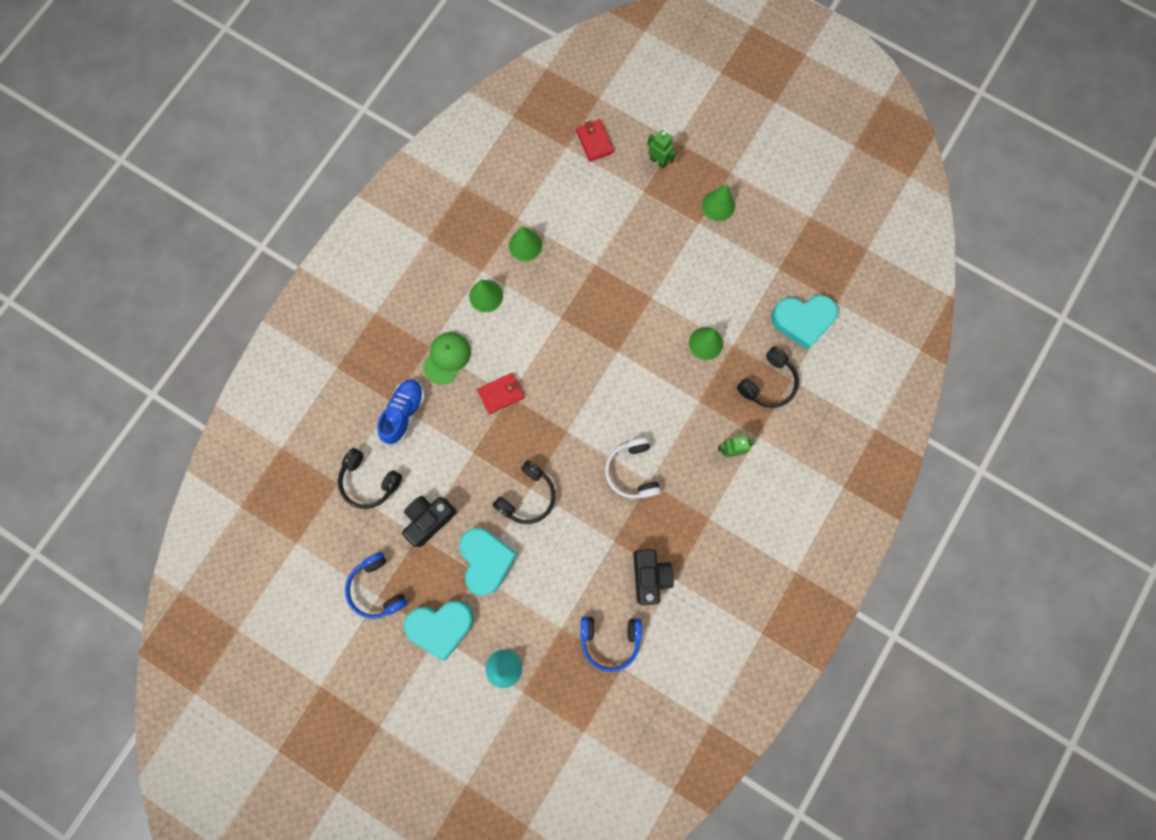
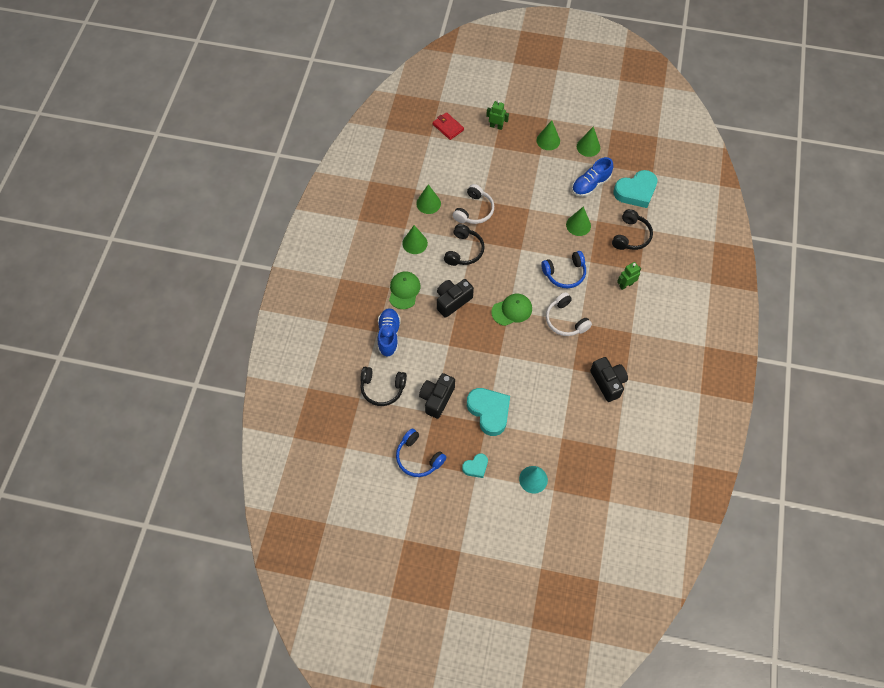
camera: 20 degrees left, 15 degrees down
turquoise heart [404,600,474,661] -> turquoise heart [462,453,488,478], size x0.53
red wallet [477,373,525,414] -> black camera [437,279,474,318]
black headphones [493,460,555,524] -> black headphones moved to [444,224,485,266]
blue headphones [581,616,642,672] -> blue headphones moved to [541,251,586,288]
none -> white headphones [453,184,494,224]
none -> green cap [491,294,532,326]
none -> blue shoe [572,157,613,197]
none -> green cone [577,126,600,157]

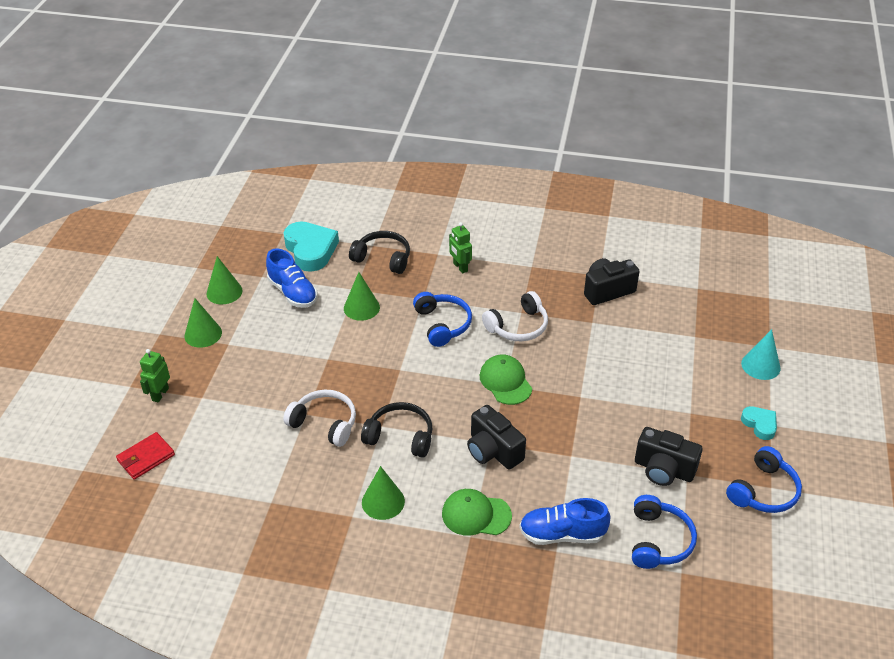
camera: 90 degrees left, 20 degrees down
black headphones [360,367,407,406] -> blue headphones [632,495,697,569]
green cone [416,184,441,214] -> none
turquoise heart [467,388,510,436] -> none

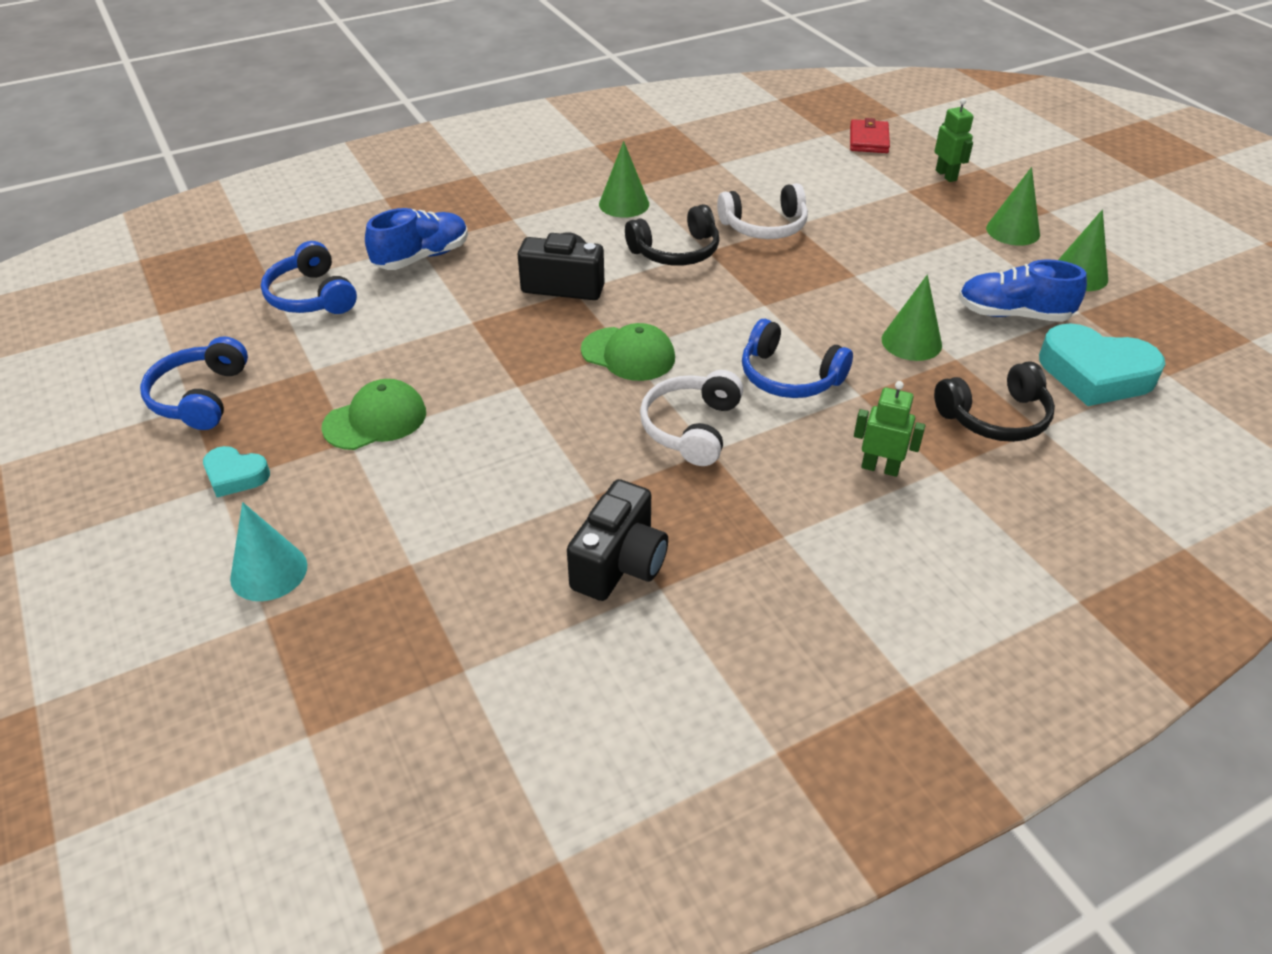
camera: 140 degrees right, 0 degrees up
green cap [442,489,512,536] -> green cap moved to [321,379,426,450]
black camera [635,427,703,486] -> none

